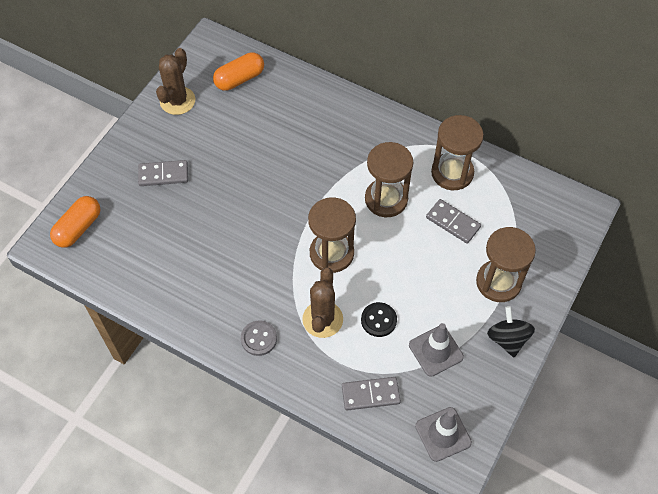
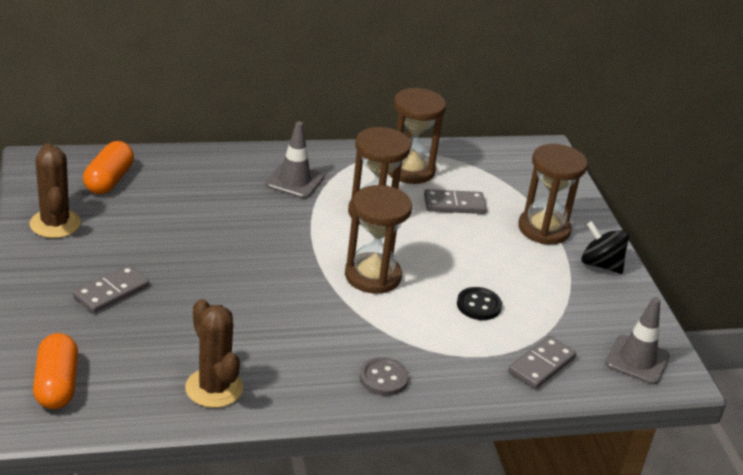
camera: 45 degrees left, 25 degrees down
brown cactus [302,268,343,338] -> brown cactus moved to [185,299,243,408]
grey traffic cone [409,323,464,377] -> grey traffic cone moved to [266,121,324,198]

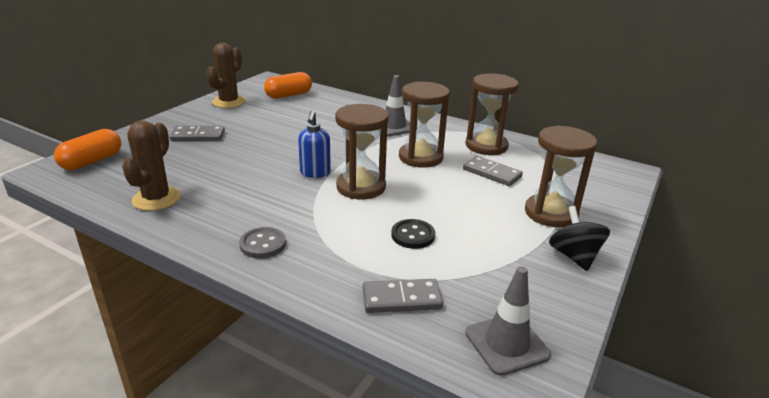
camera: 45 degrees right, 5 degrees down
none -> blue soap dispenser [298,110,331,178]

